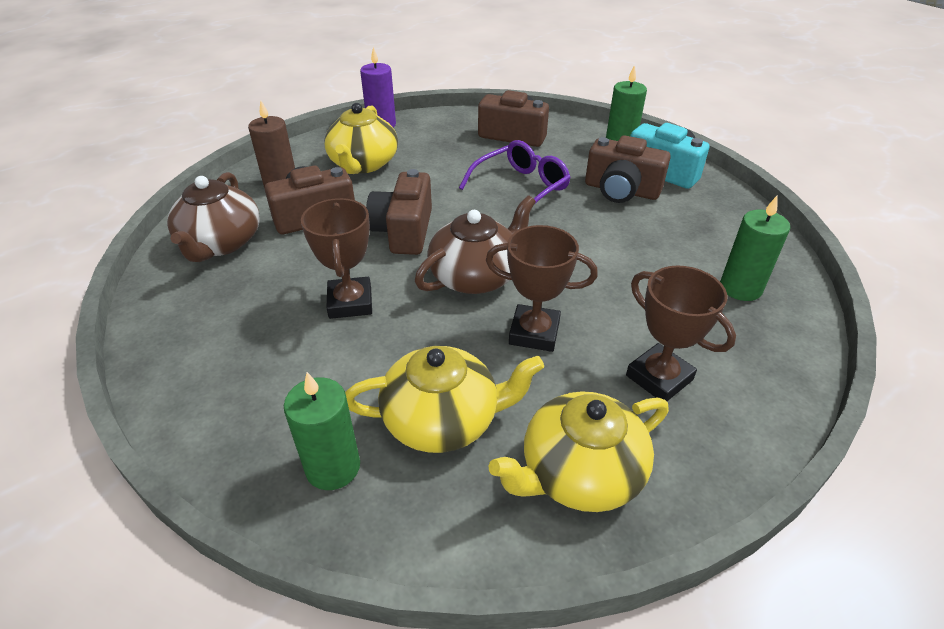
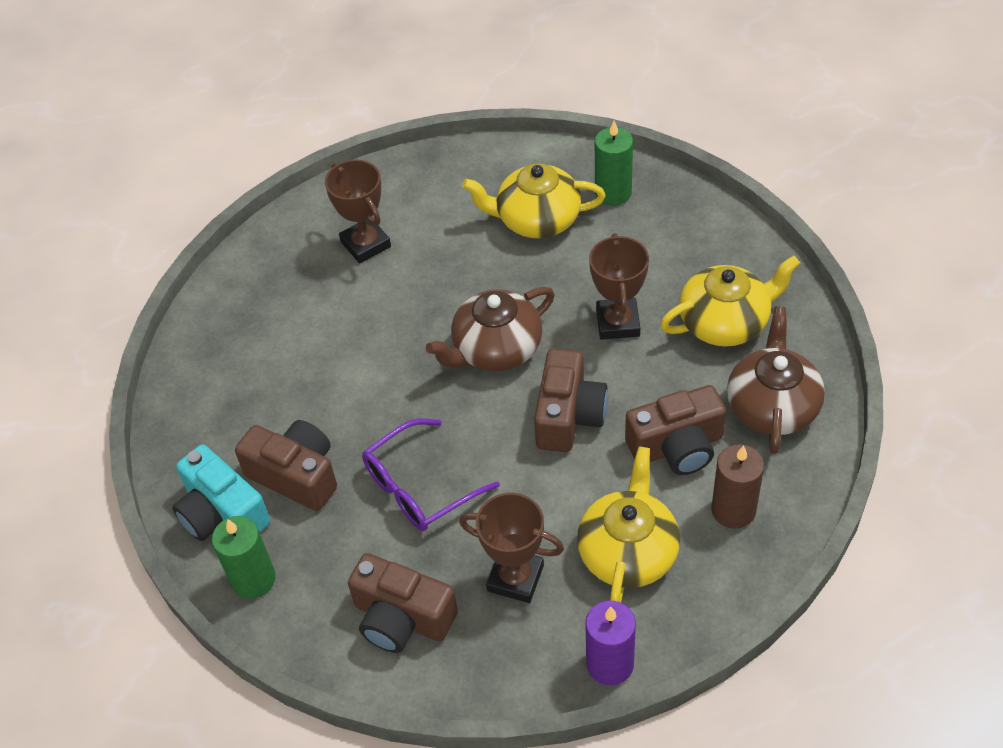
camera: 170 degrees left, 10 degrees up
brown trophy [486,225,598,352] -> brown trophy moved to [459,493,564,603]
yellow teapot [489,391,669,512] -> yellow teapot moved to [660,256,800,347]
green candle [720,195,790,301] -> none

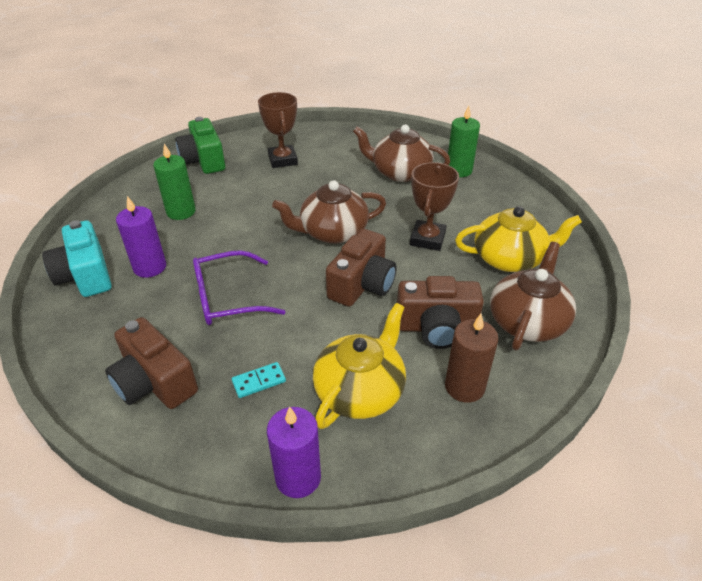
camera: 15 degrees right, 10 degrees down
green candle [212,516,276,599] -> green candle moved to [153,143,196,220]
brown camera [235,420,337,511] -> purple candle [116,196,166,278]
brown trophy [459,493,564,603] -> turquoise domino [232,362,286,398]
yellow teapot [462,164,606,238] -> brown teapot [353,125,450,182]
none -> green camera [175,117,225,174]

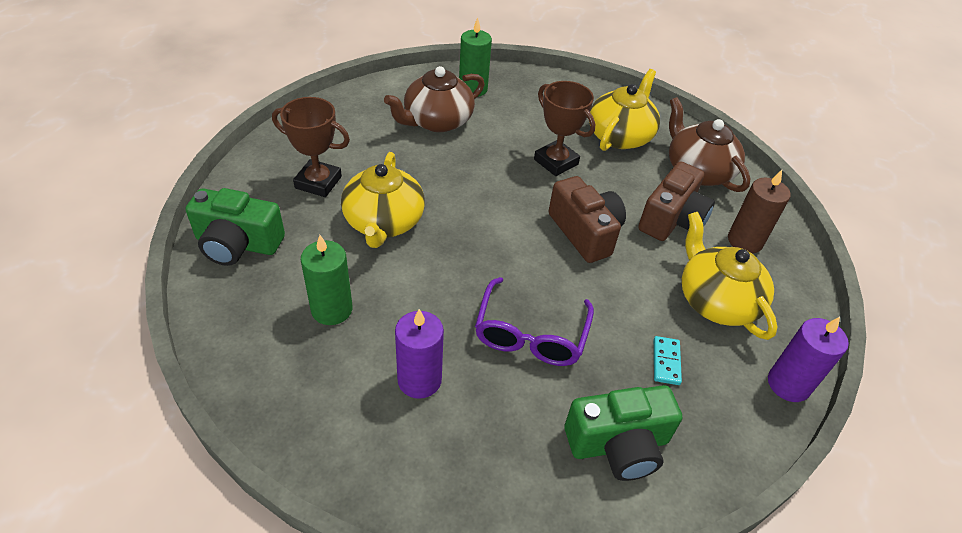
camera: 60 degrees left, 5 degrees up
turquoise camera [42,220,112,297] -> none
brown camera [105,317,198,409] -> green camera [565,385,682,481]
brown teapot [272,180,386,244] -> none
none -> yellow teapot [341,152,425,248]

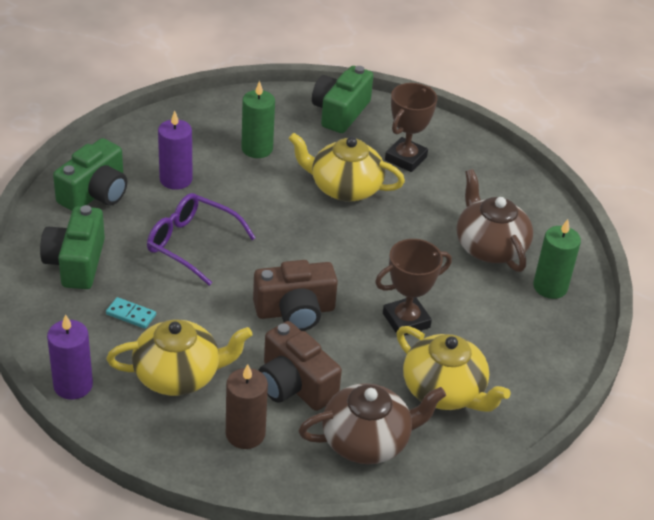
camera: 105 degrees right, 5 degrees down
none -> green camera [53,138,127,211]

